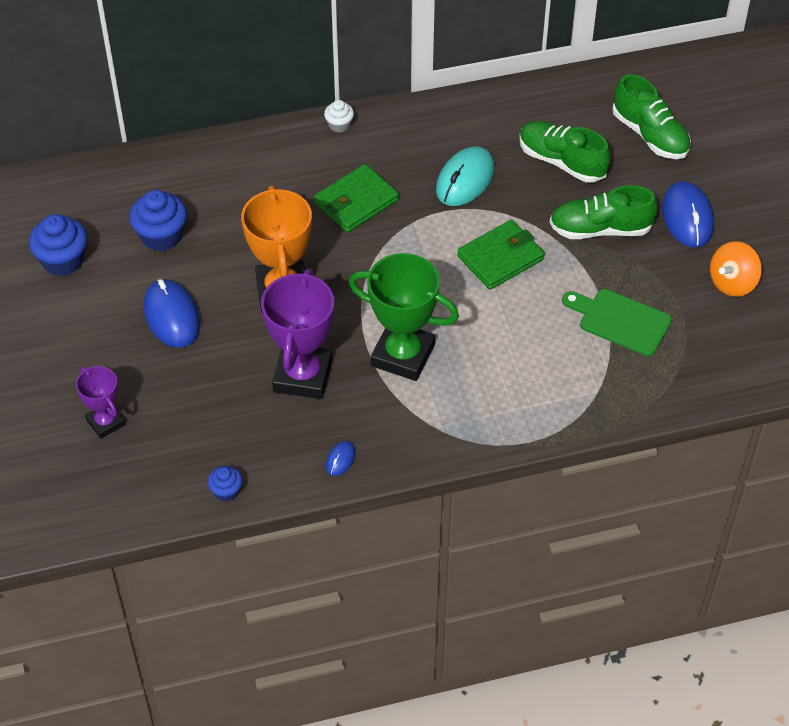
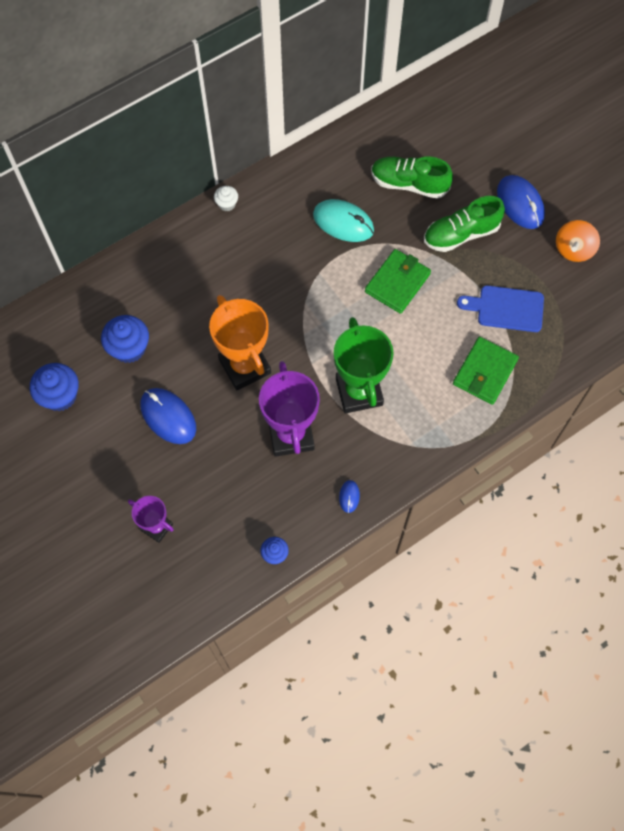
camera: 20 degrees left, 15 degrees up
green wallet [314,164,399,232] -> green wallet moved to [453,337,519,405]
green trophy [349,253,459,381] -> green trophy turned 75 degrees clockwise [334,317,394,413]
turquoise mouse [436,146,495,206] -> turquoise mouse turned 75 degrees counterclockwise [313,199,374,242]
green cutting board [562,289,672,356] -> blue cutting board [457,285,544,332]
green shoe [612,74,691,159] -> none

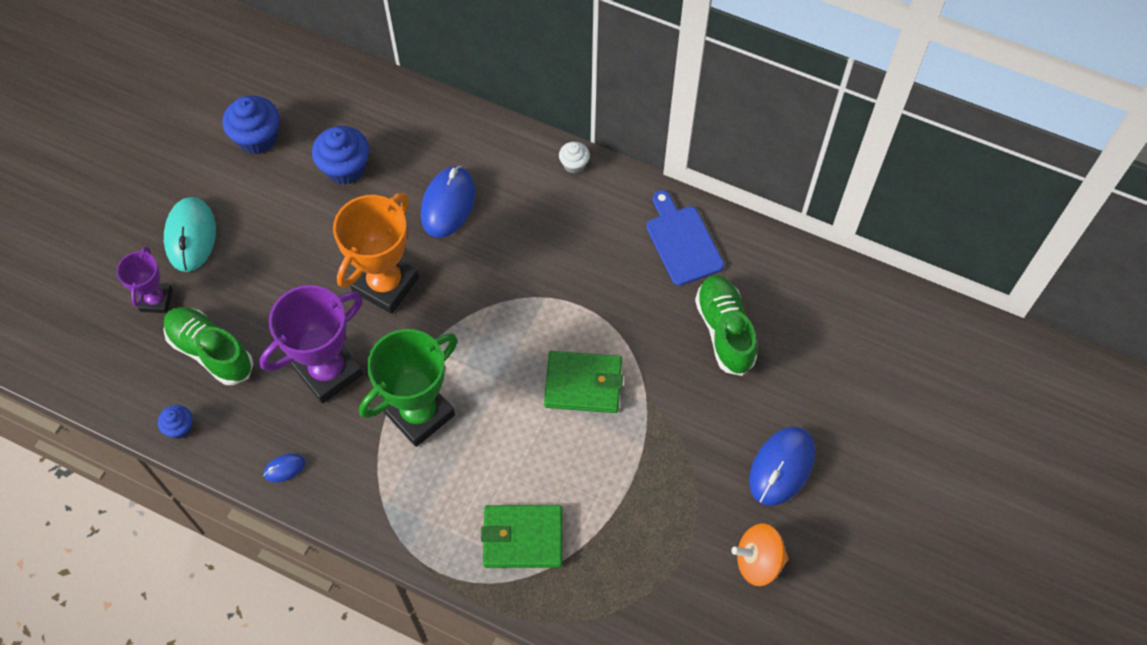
camera: 60 degrees right, 5 degrees down
blue mouse [140,388,196,444] -> blue mouse moved to [421,166,475,238]
turquoise mouse [313,199,374,242] -> turquoise mouse moved to [164,197,216,272]
green shoe [424,196,505,252] -> green shoe moved to [163,307,253,385]
blue cutting board [457,285,544,332] -> blue cutting board moved to [647,190,724,286]

